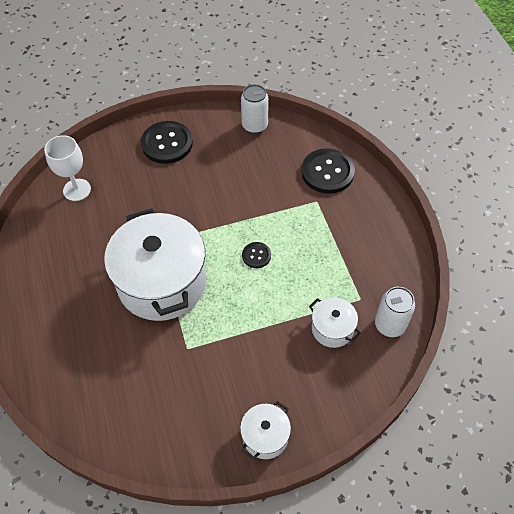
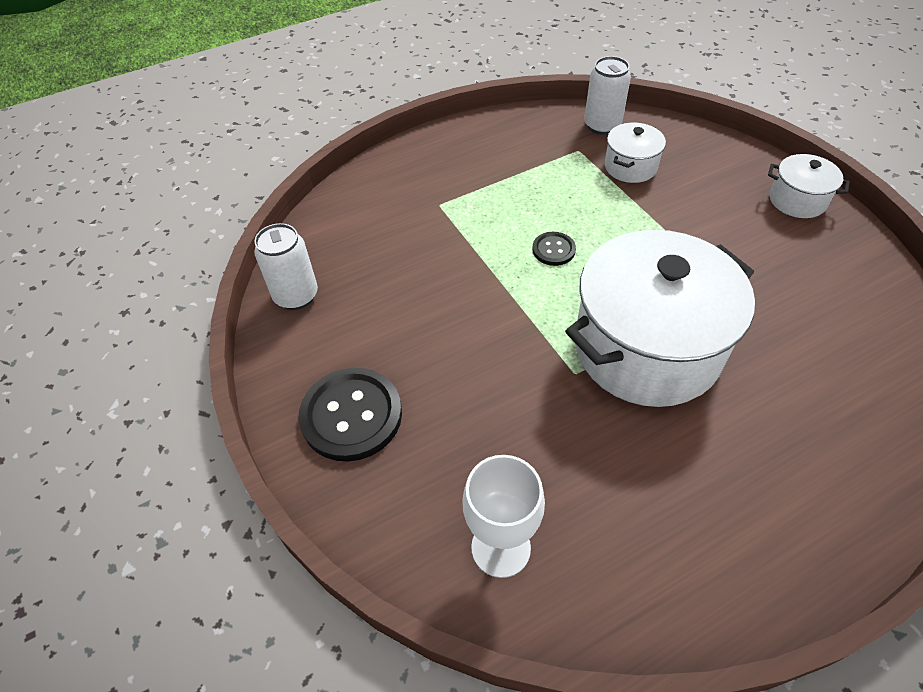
camera: 100 degrees left, 5 degrees down
black button [301,148,355,194] -> none

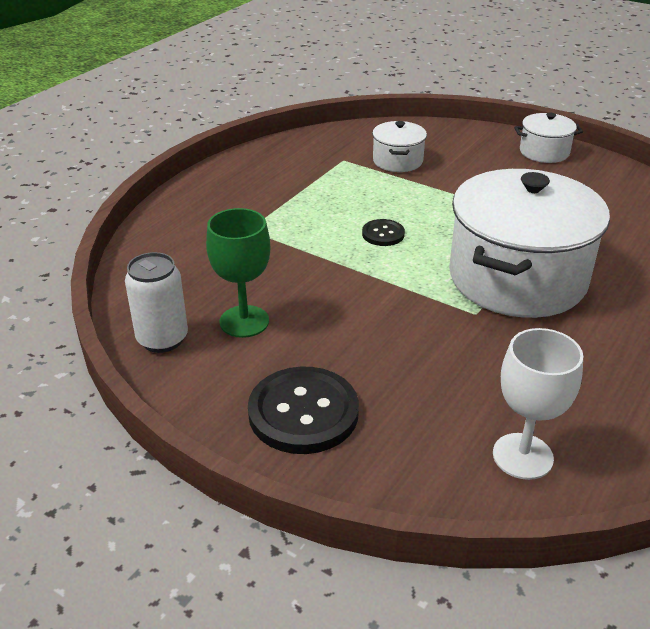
camera: 30 degrees left, 15 degrees down
white can [584,56,631,135] -> none
none -> green goblet [206,208,270,338]

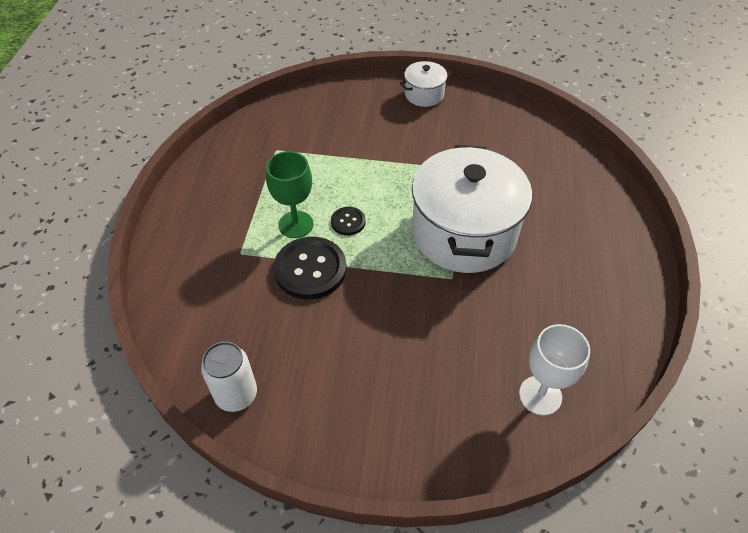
camera: 25 degrees left, 15 degrees up
green goblet [206,208,270,338] -> green goblet moved to [266,151,313,238]
black button [248,366,359,454] -> black button moved to [273,237,347,300]
white pot [372,121,427,172] -> none

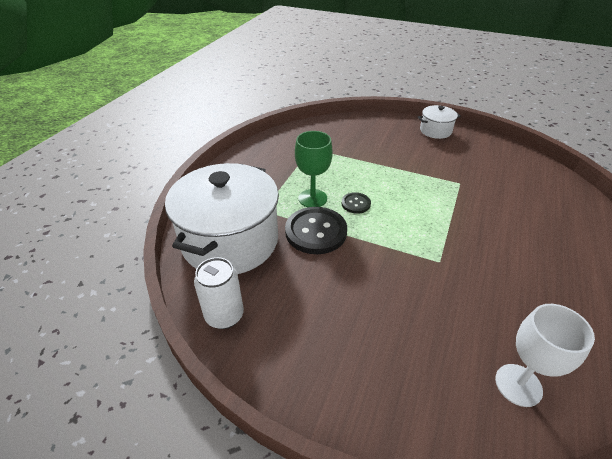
camera: 15 degrees right, 10 degrees down
white pot [412,145,532,273] -> white pot moved to [165,163,279,274]

